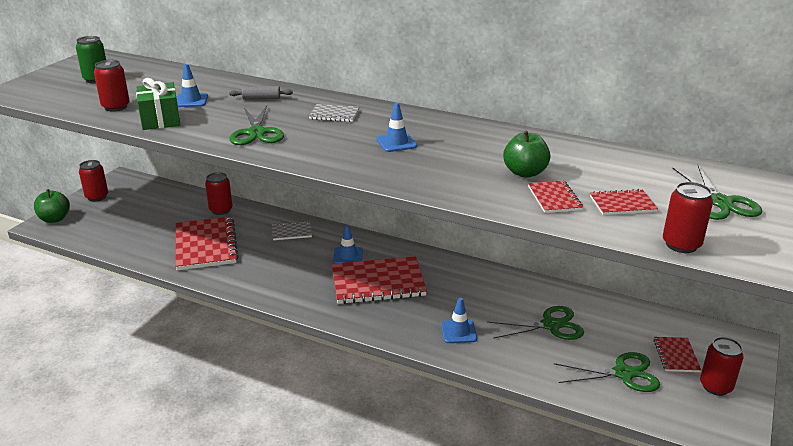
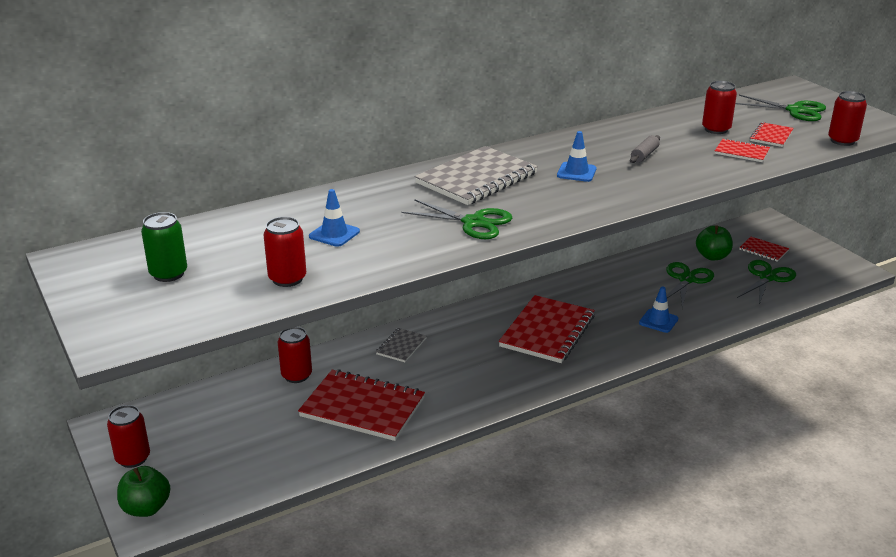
camera: 55 degrees left, 0 degrees up
green gift [136,78,181,130] -> none
grey rolling pin [229,86,293,100] -> grey rolling pin moved to [630,135,660,163]
grey notebook [309,104,359,122] -> grey notebook [415,146,538,205], size x2.05
blue traffic cone [333,225,363,263] -> none
green apple [503,131,550,178] -> green apple moved to [696,225,733,260]
red can [700,337,744,396] -> red can moved to [702,81,737,134]

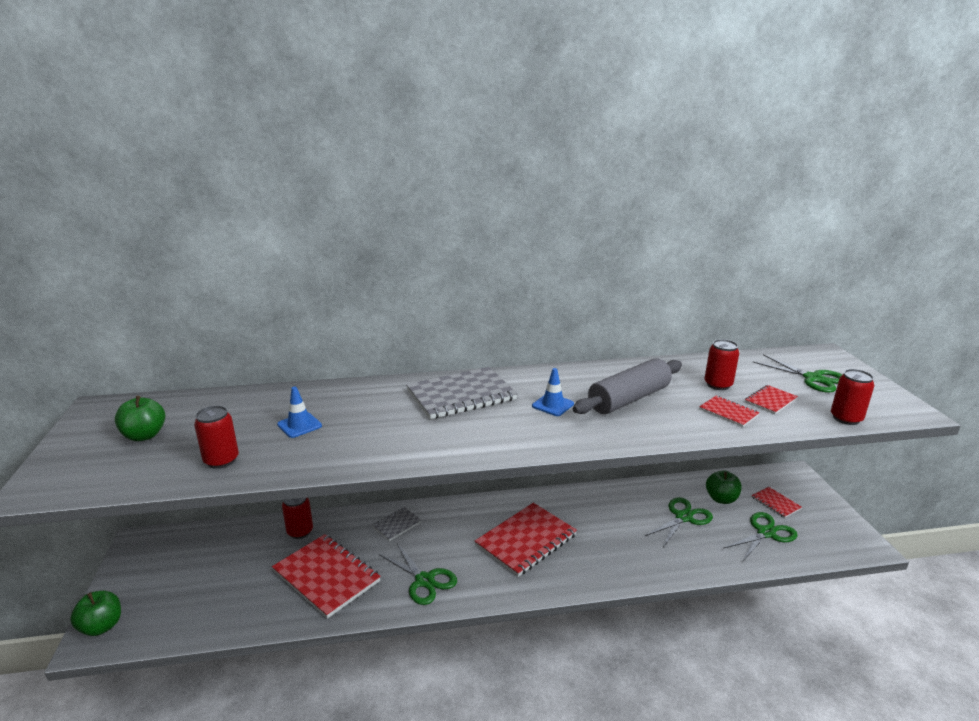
camera: 20 degrees right, 5 degrees down
red can [107,405,150,468] -> none
green can [141,212,187,282] -> green apple [115,396,165,441]
green scissors [402,199,512,239] -> green scissors moved to [379,543,457,605]
grey rolling pin [630,135,660,163] -> grey rolling pin [573,358,682,414], size x2.32
blue traffic cone [639,286,678,333] -> none

